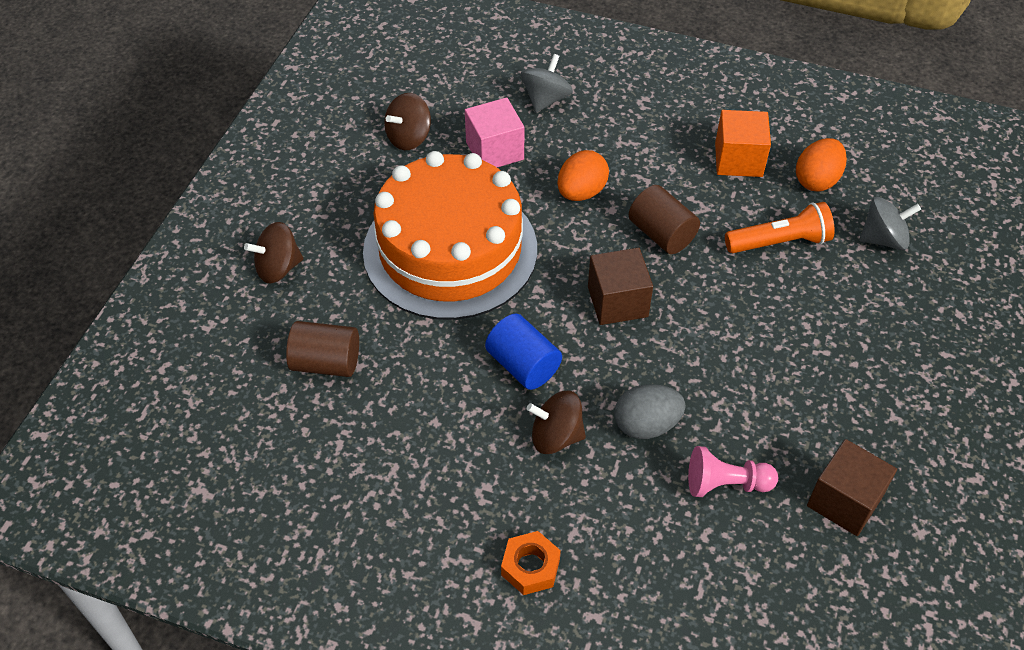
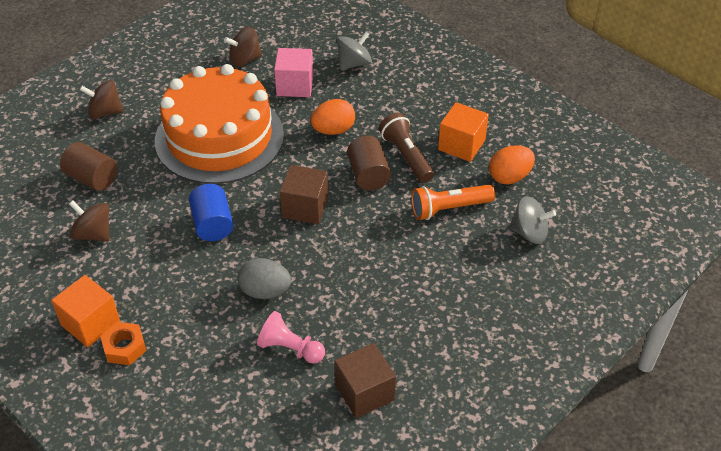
camera: 25 degrees right, 5 degrees down
brown spinning top [527,390,586,454] -> brown spinning top moved to [69,201,110,242]
orange flashlight [725,202,835,253] -> orange flashlight turned 150 degrees clockwise [411,185,495,220]
none -> orange cube [51,275,120,347]
none -> brown flashlight [379,113,434,183]

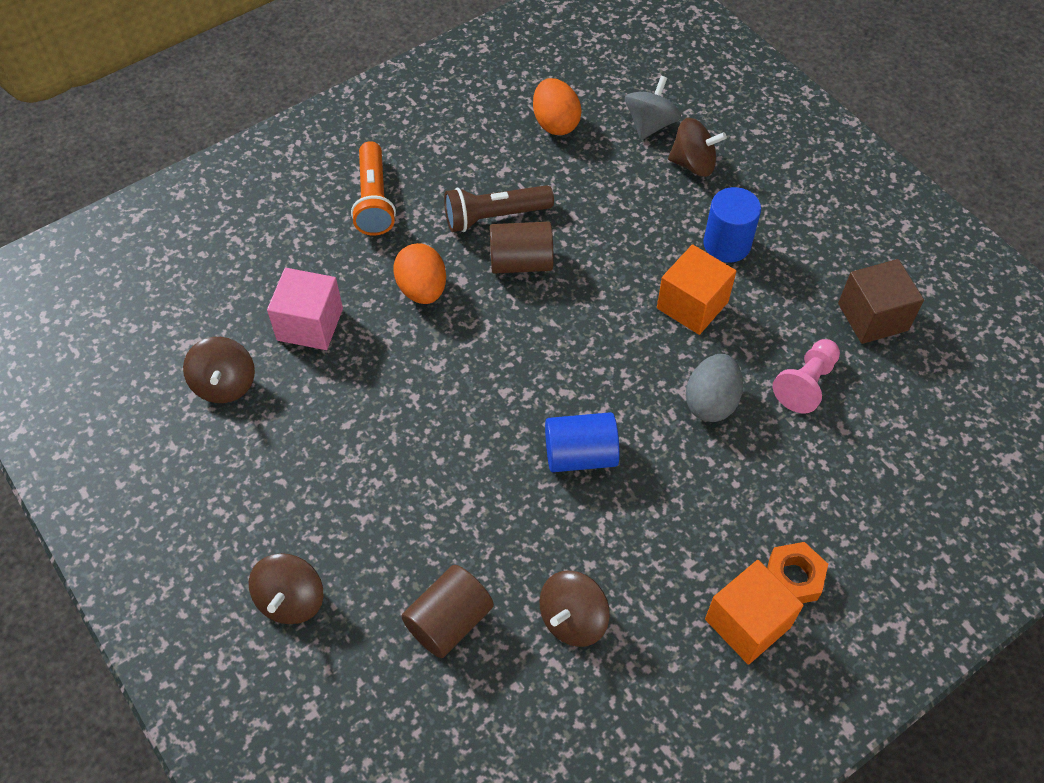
camera: 80 degrees left, 10 degrees up
orange cake [155,64,284,184] -> none
brown cube [280,165,328,224] -> none
grey spinning top [337,32,372,70] -> none
orange flashlight [411,185,495,220] -> orange flashlight moved to [351,141,396,236]
orange cube [438,102,489,162] -> orange cube moved to [657,244,736,335]
none -> brown spinning top [668,118,727,177]
none -> blue cylinder [703,187,761,263]

